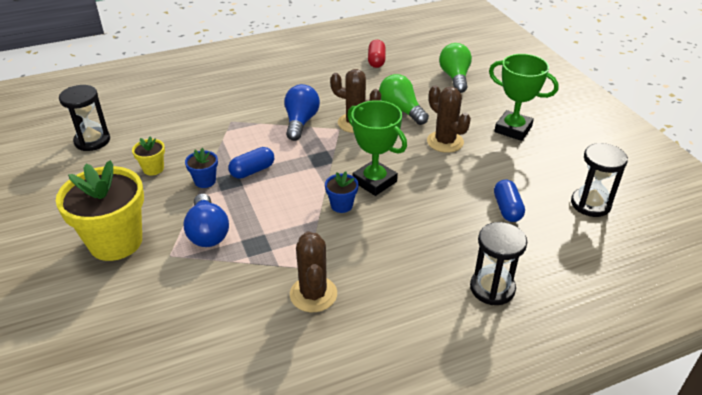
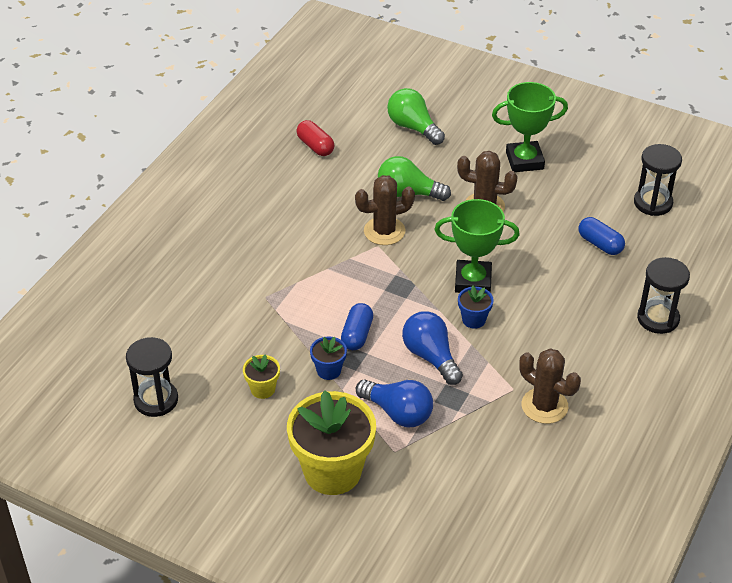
camera: 40 degrees left, 5 degrees up
blue light bulb [284,84,320,141] -> blue light bulb moved to [402,311,463,385]

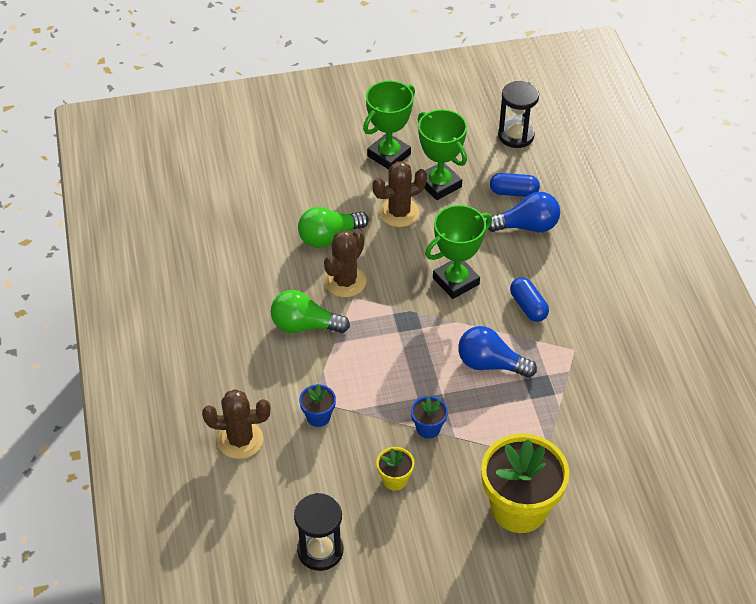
camera: 40 degrees left, 5 degrees up
red capsule [296,120,334,156] -> none
blue capsule [341,303,373,350] -> blue capsule moved to [510,277,549,322]
blue light bulb [356,379,433,427] -> blue light bulb moved to [486,192,560,232]
green light bulb [387,88,445,145] -> green light bulb moved to [271,290,350,333]
blue flower pot [458,286,494,329] -> blue flower pot moved to [299,384,336,427]
brown cactus [519,348,581,424] -> brown cactus moved to [202,389,271,459]
black hourglass [637,257,690,334] -> none
none -> green trophy [418,109,467,200]

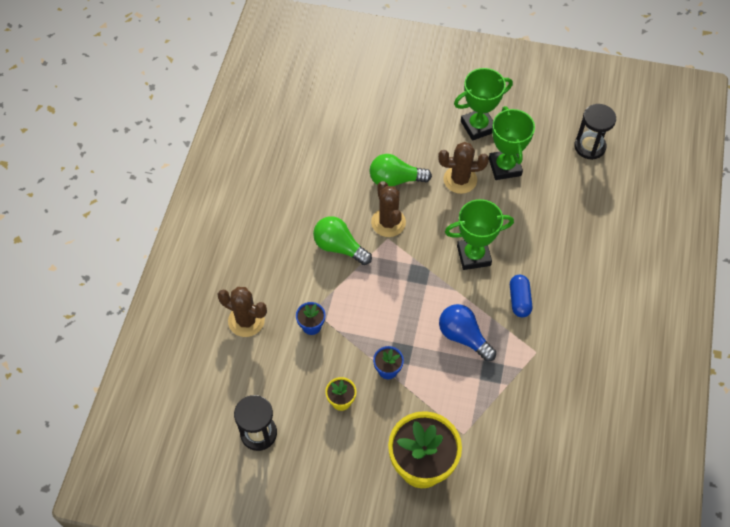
camera: 25 degrees right, 10 degrees up
brown cactus [324,230,366,298] -> brown cactus turned 75 degrees counterclockwise [371,181,406,237]
blue light bulb [486,192,560,232] -> none
blue capsule [490,173,540,197] -> none

